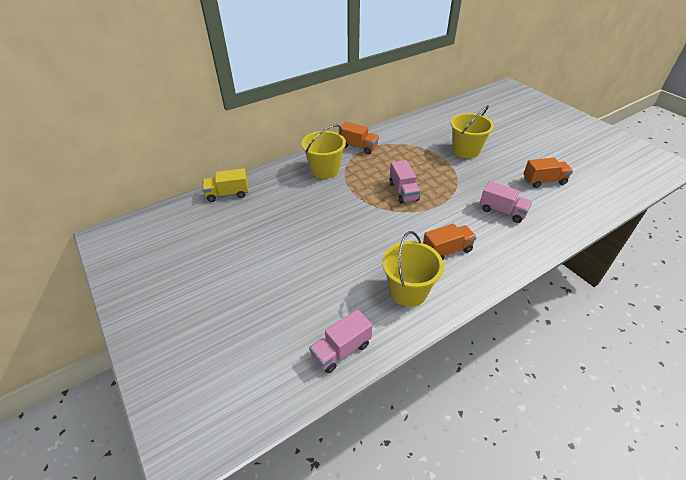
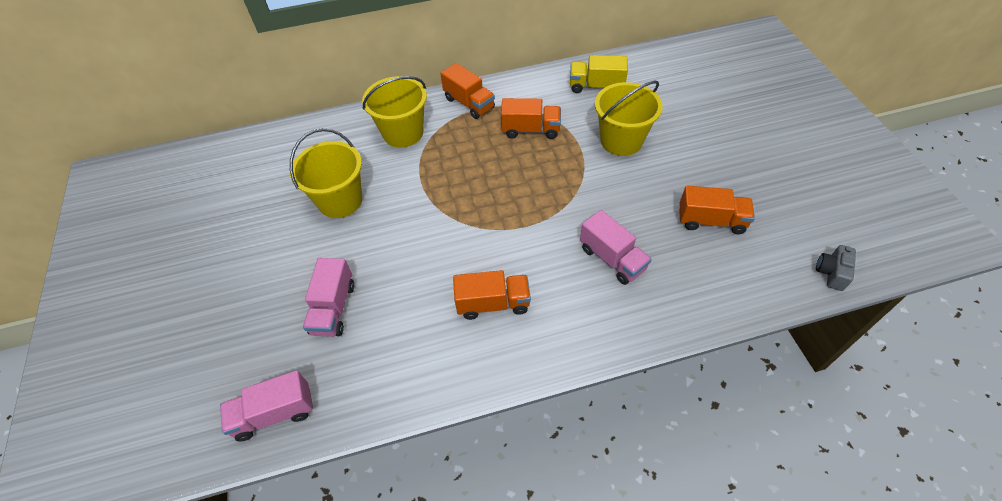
camera: 20 degrees right, 10 degrees up
yellow truck [202,168,248,202] -> yellow truck moved to [570,55,628,93]
yellow bucket [382,231,444,307] -> yellow bucket moved to [290,128,362,218]
pink truck [390,160,420,204] -> pink truck moved to [303,258,354,337]
none -> orange truck [501,98,561,139]
none -> grey camera [816,245,856,291]

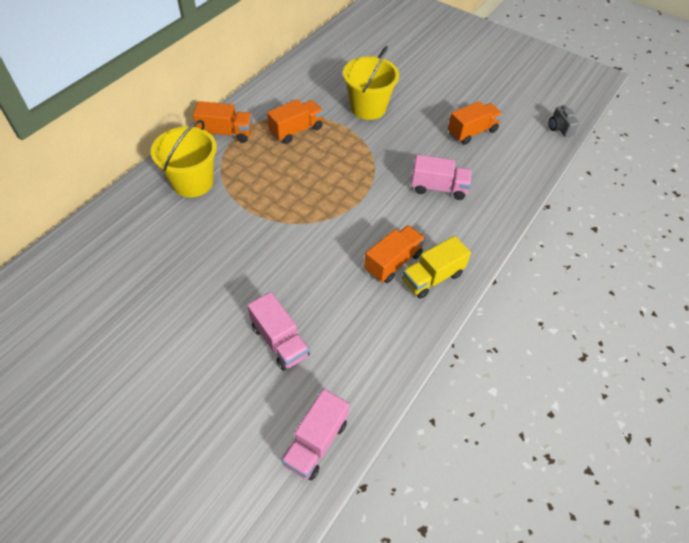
camera: 45 degrees left, 0 degrees up
yellow bucket [290,128,362,218] -> none
yellow truck [570,55,628,93] -> yellow truck moved to [402,236,471,299]

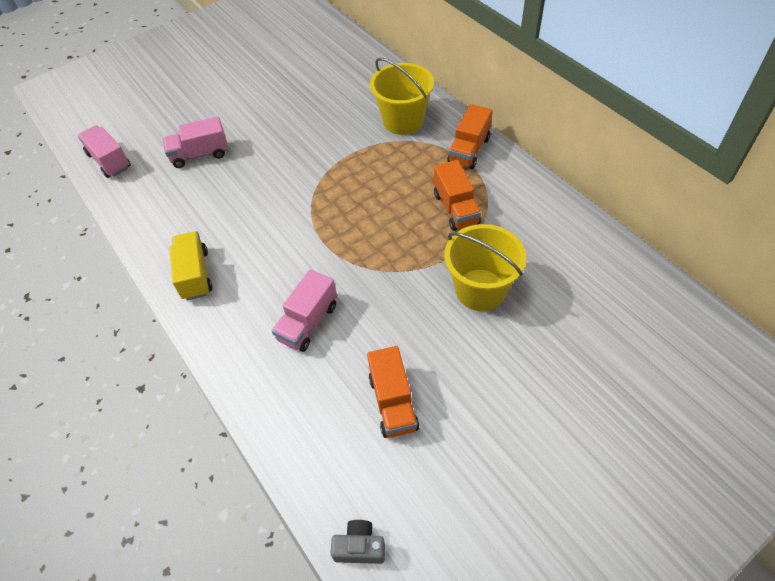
camera: 115 degrees right, 0 degrees up
orange truck [364,225,426,283] -> none

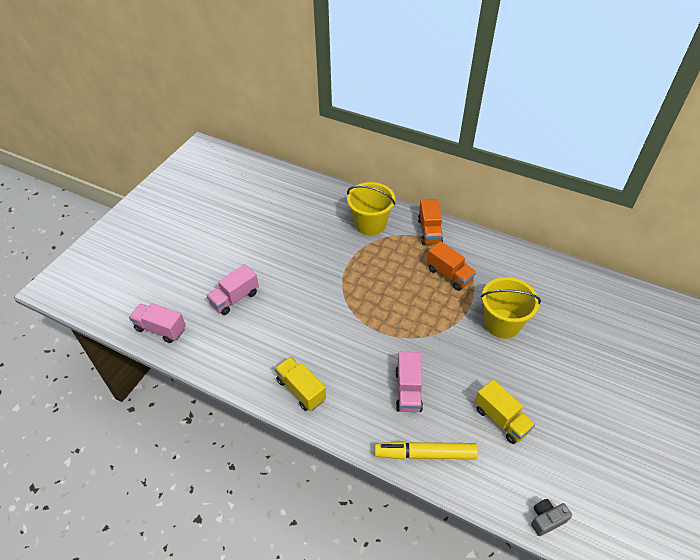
camera: 30 degrees left, 5 degrees down
orange truck [367,346,419,438] -> yellow truck [475,380,535,444]
none -> yellow marker [374,441,478,459]

